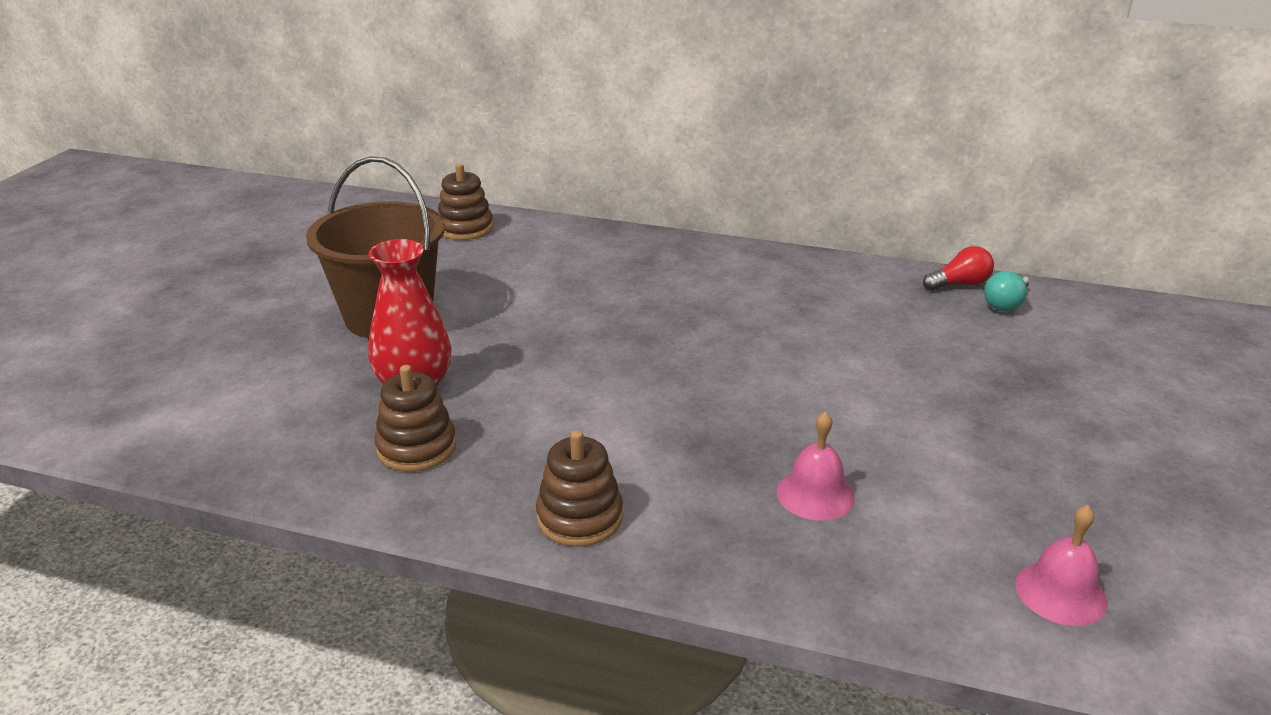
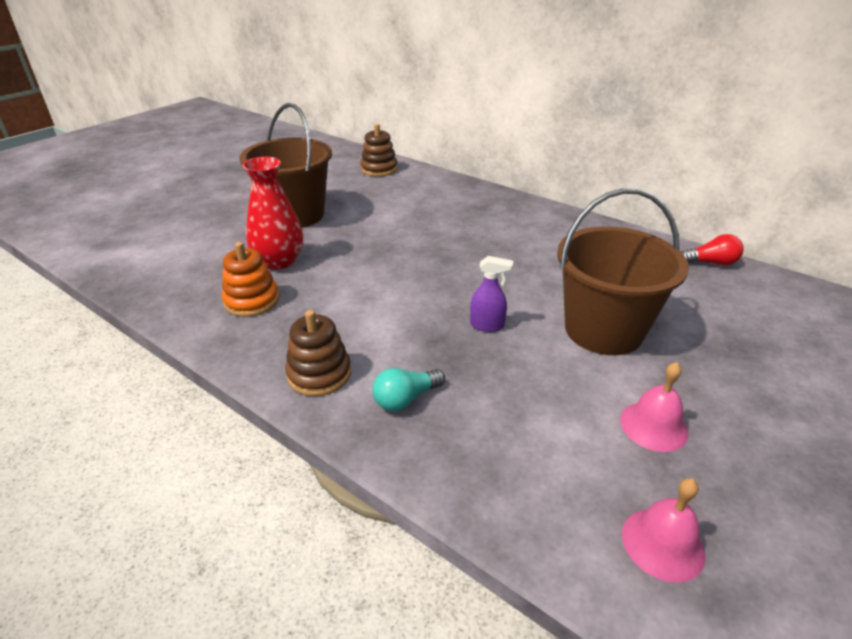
camera: 20 degrees right, 5 degrees up
brown stacking toy [374,365,456,472] -> orange stacking toy [222,242,279,317]
pink bell [776,411,855,520] -> pink bell moved to [620,362,688,452]
turquoise light bulb [984,271,1029,312] -> turquoise light bulb moved to [372,368,445,411]
none -> purple spray bottle [470,256,513,332]
none -> brown bucket [557,188,689,355]

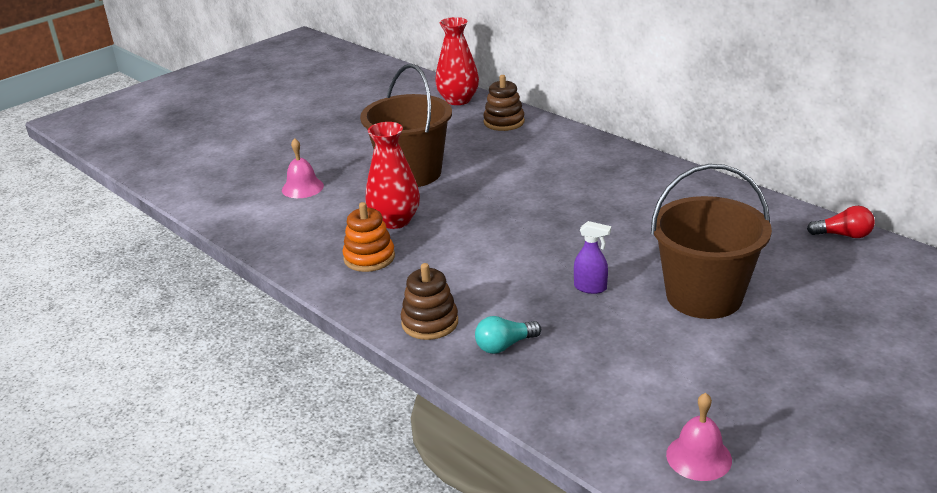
camera: 10 degrees right, 5 degrees down
pink bell [620,362,688,452] -> pink bell moved to [282,138,324,198]
none -> red vase [435,17,479,105]

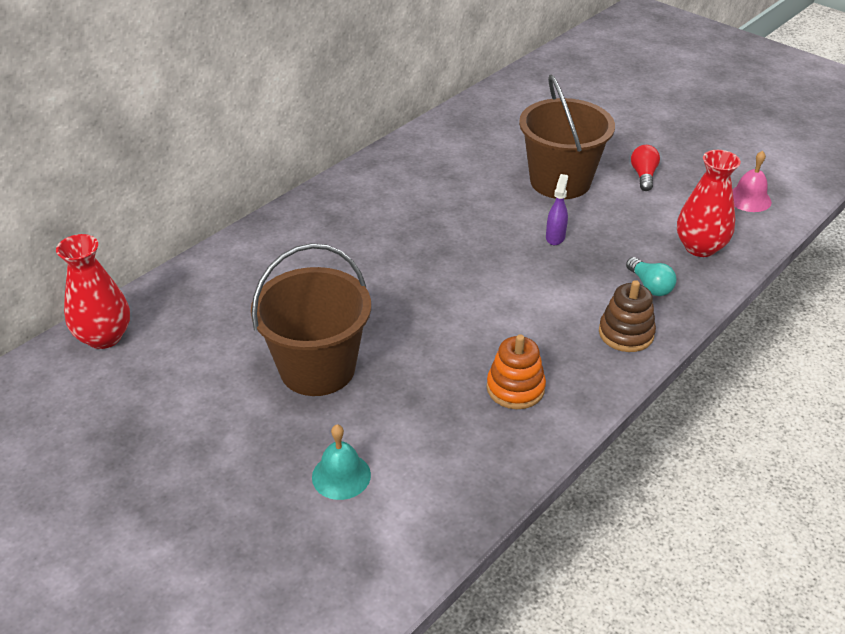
camera: 95 degrees left, 10 degrees up
pink bell [282,138,324,198] -> turquoise bell [312,425,371,500]
red vase [365,122,420,229] -> red vase moved to [677,150,741,257]
brown stacking toy [483,75,525,131] -> none
red light bulb [807,206,875,238] -> red light bulb moved to [631,145,660,191]

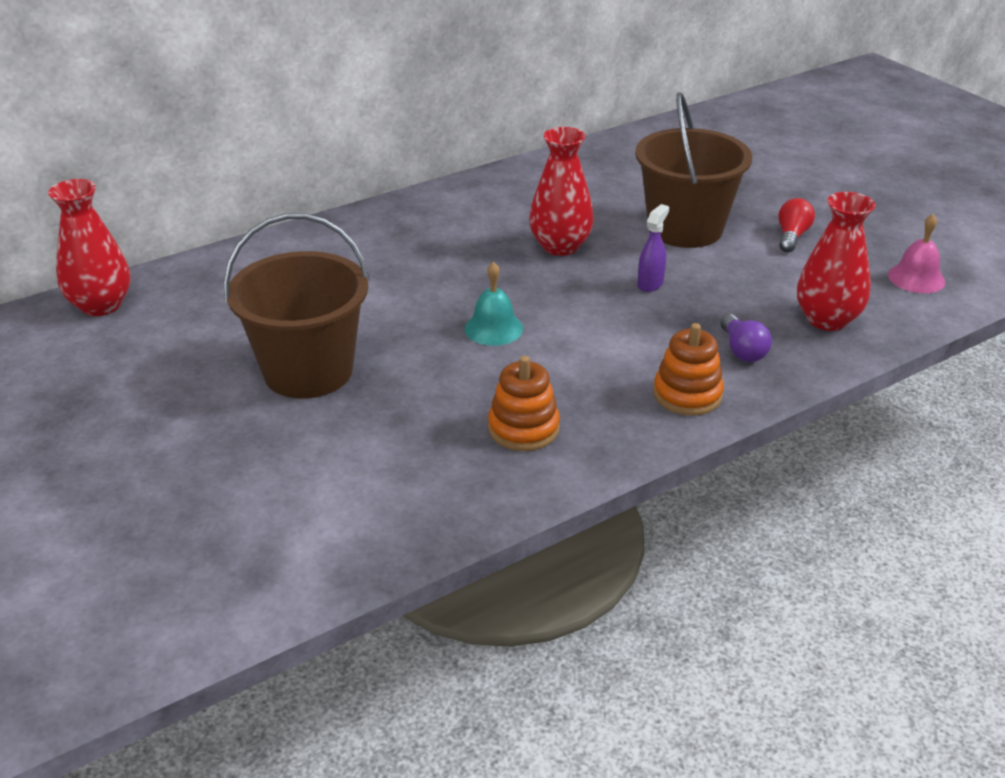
camera: 15 degrees right, 5 degrees down
turquoise bell [312,425,371,500] -> turquoise bell moved to [464,262,523,346]
brown stacking toy [599,280,656,352] -> orange stacking toy [653,323,724,416]
turquoise light bulb [626,257,677,296] -> purple light bulb [721,314,772,362]
none -> red vase [529,127,594,256]

